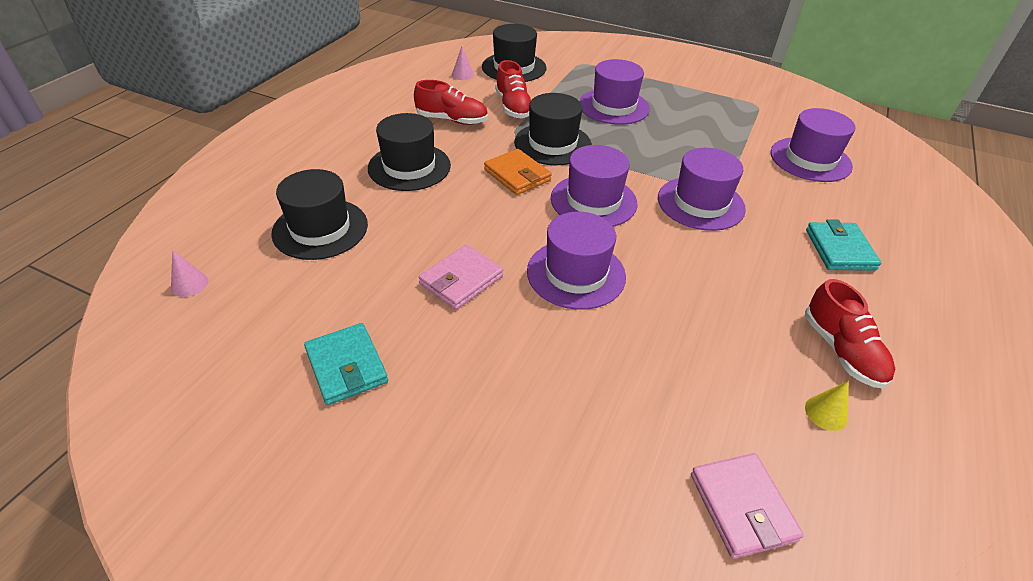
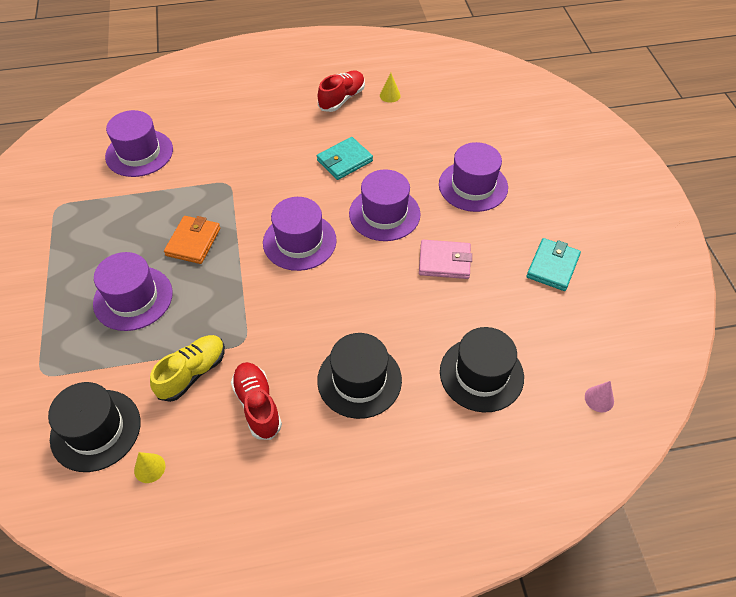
camera: 125 degrees left, 10 degrees up
pink cone [452,47,474,80] -> yellow cone [134,452,165,483]
orange wallet [484,149,552,195] -> orange wallet moved to [164,216,220,264]
red shoe [495,60,531,118] -> yellow shoe [150,335,225,402]
black hat [514,93,592,165] -> none
purple hat [658,148,746,231] -> purple hat moved to [439,142,508,212]
pink wallet [691,453,804,559] -> none
turquoise wallet [806,219,881,271] -> turquoise wallet moved to [317,137,373,180]

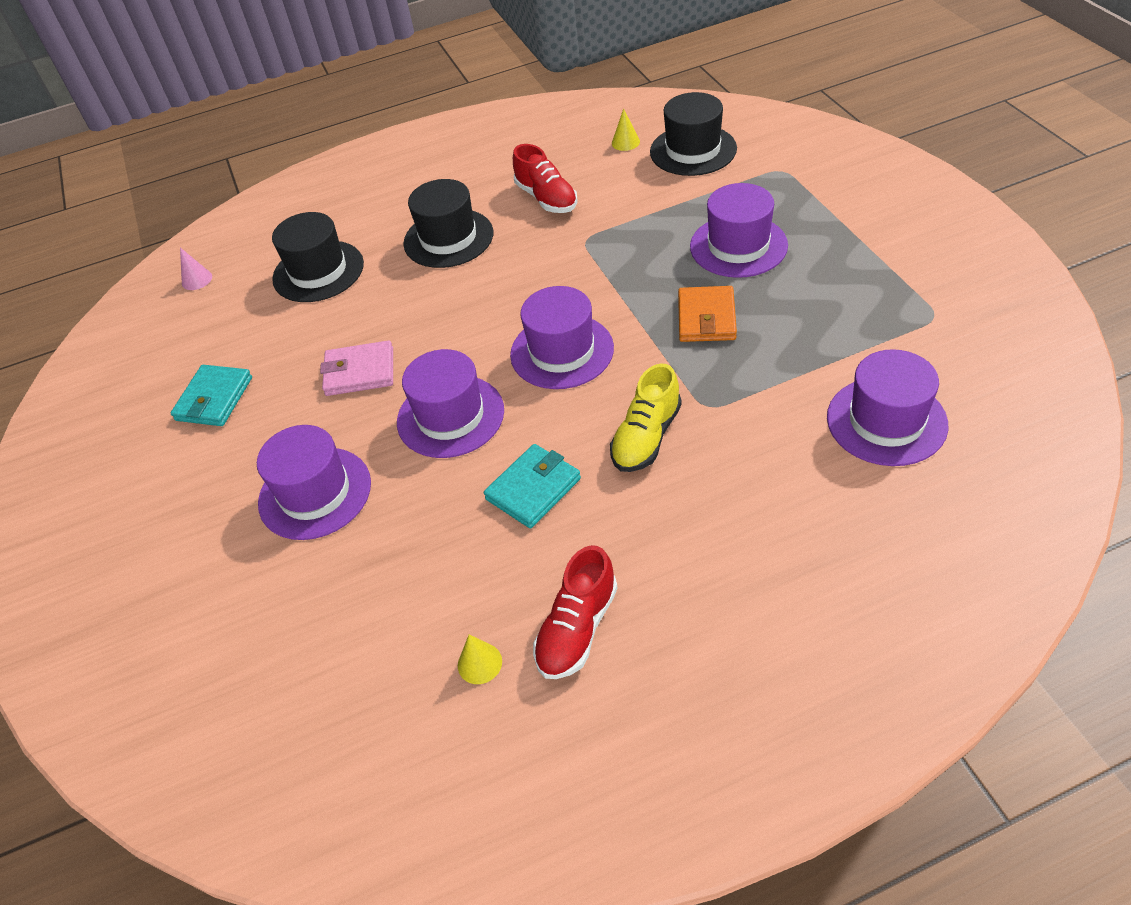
camera: 175 degrees right, 5 degrees down
yellow shoe [150,335,225,402] -> yellow shoe moved to [610,363,682,472]

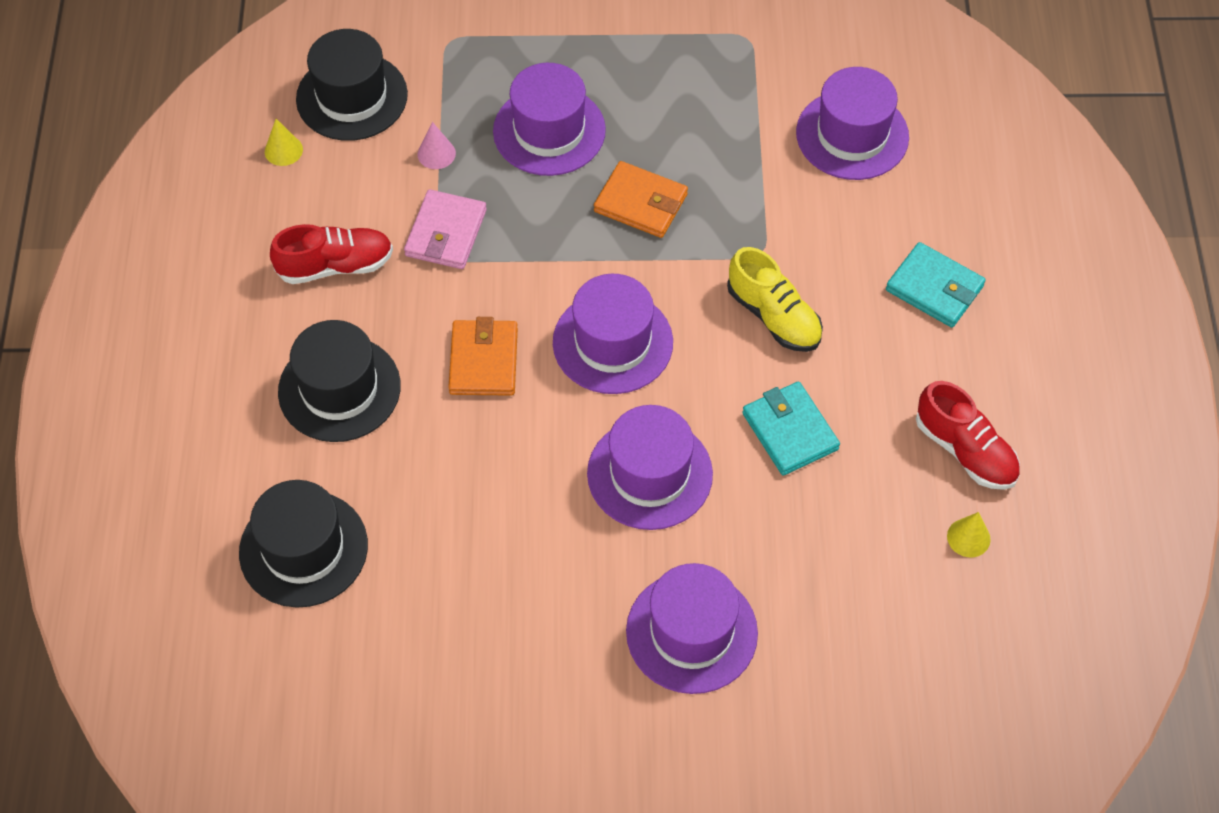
camera: 75 degrees left, 10 degrees up
turquoise wallet [171,365,252,426] -> turquoise wallet moved to [886,242,986,327]
pink cone [180,248,212,290] -> pink cone moved to [417,122,456,169]
pink wallet [320,340,393,396] -> pink wallet moved to [404,189,487,269]
none -> orange wallet [448,317,518,396]

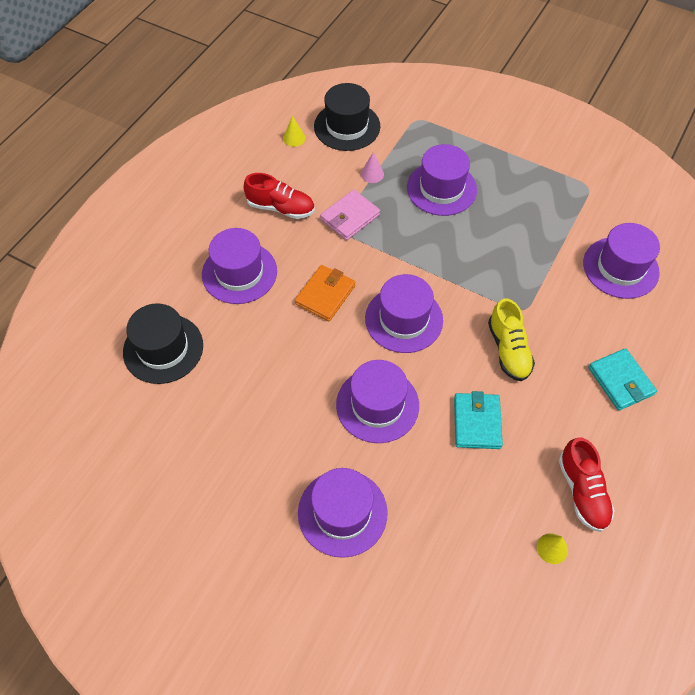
camera: 30 degrees right, 0 degrees up
black hat [278,320,401,442] -> purple hat [202,228,277,304]
orange wallet [594,161,688,238] -> none

